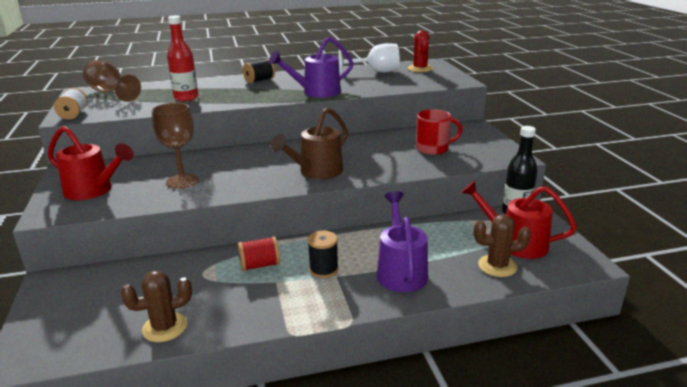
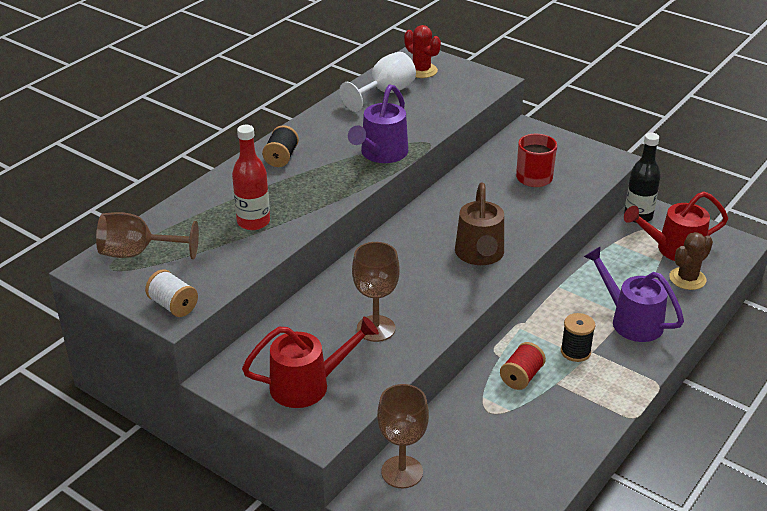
camera: 40 degrees left, 10 degrees up
brown cactus [121,271,192,342] -> none
none -> brown goblet [377,384,429,488]

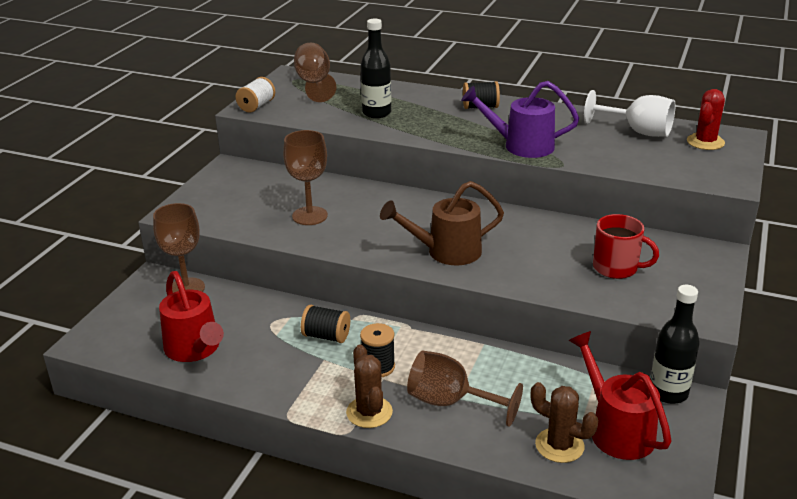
camera: 75 degrees right, 5 degrees down
red bottle [232,125,270,230] -> black bottle [361,18,391,118]
red watering can [242,316,379,408] -> red watering can moved to [159,271,224,362]
red spool [500,342,546,390] -> black spool [301,305,350,343]
purple watering can [584,246,684,342] -> brown goblet [407,350,523,427]
none -> brown cactus [346,344,393,428]

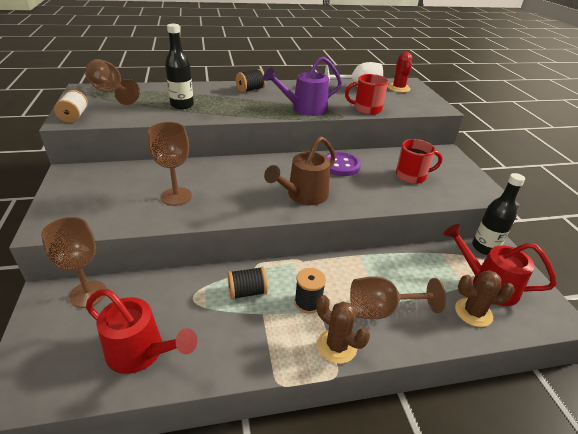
camera: 35 degrees left, 5 degrees up
none -> purple button [324,152,361,176]
none -> red mug [345,74,388,115]

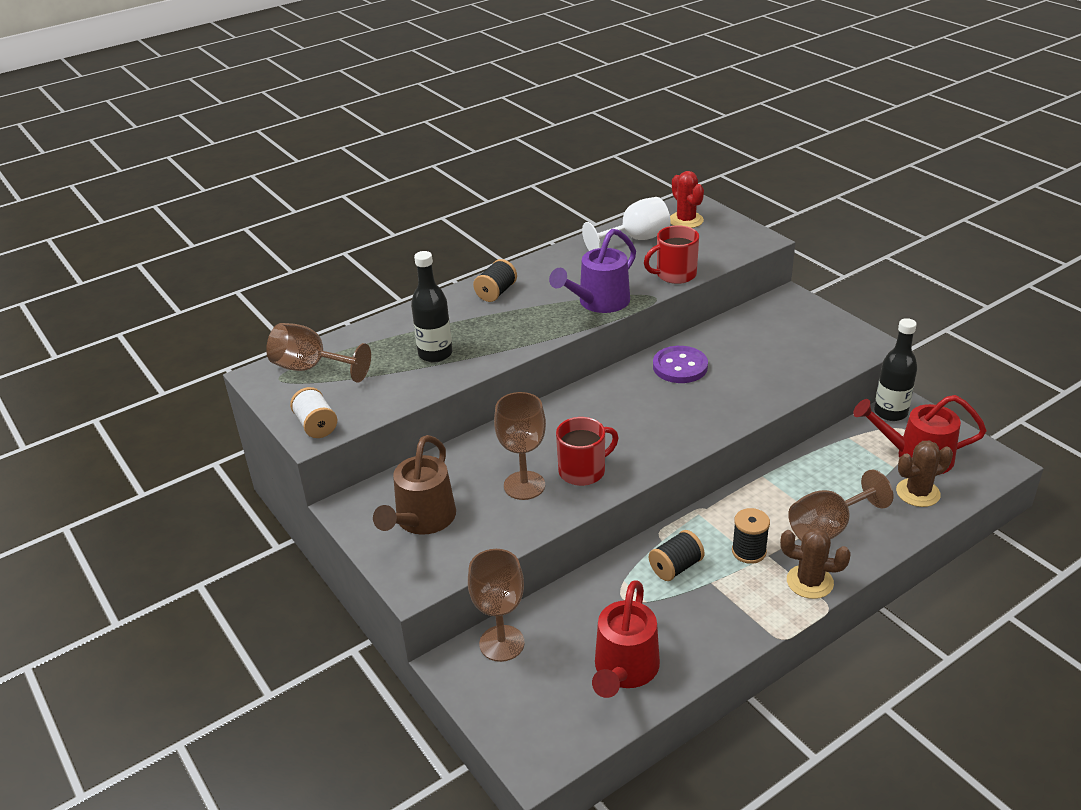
camera: 20 degrees left, 0 degrees up
red watering can [86,289,197,374] -> red watering can turned 105 degrees clockwise [592,580,660,698]
brown watering can [264,136,336,205] -> brown watering can moved to [373,435,456,535]
red mug [396,139,443,184] -> red mug moved to [556,417,618,486]

